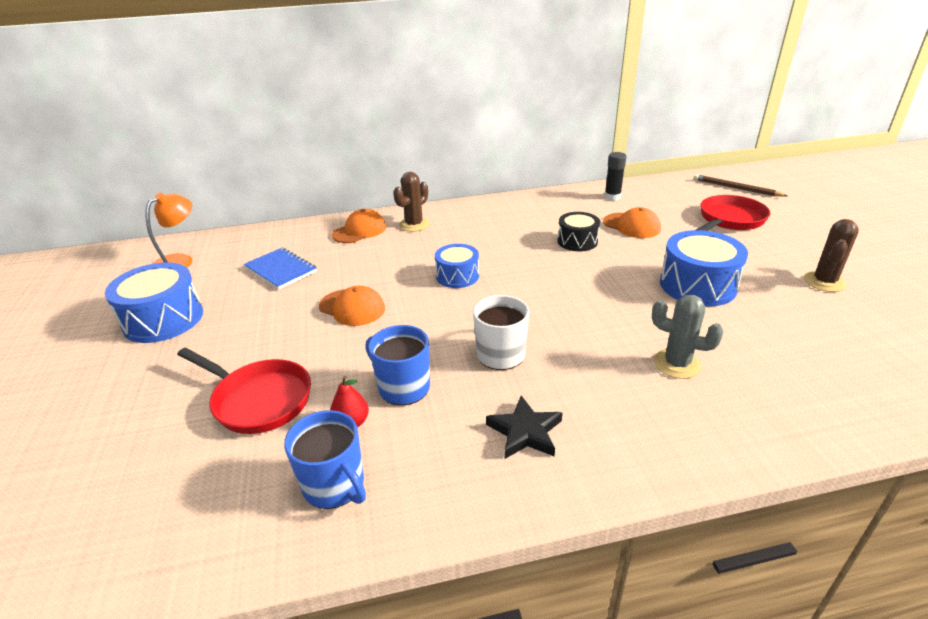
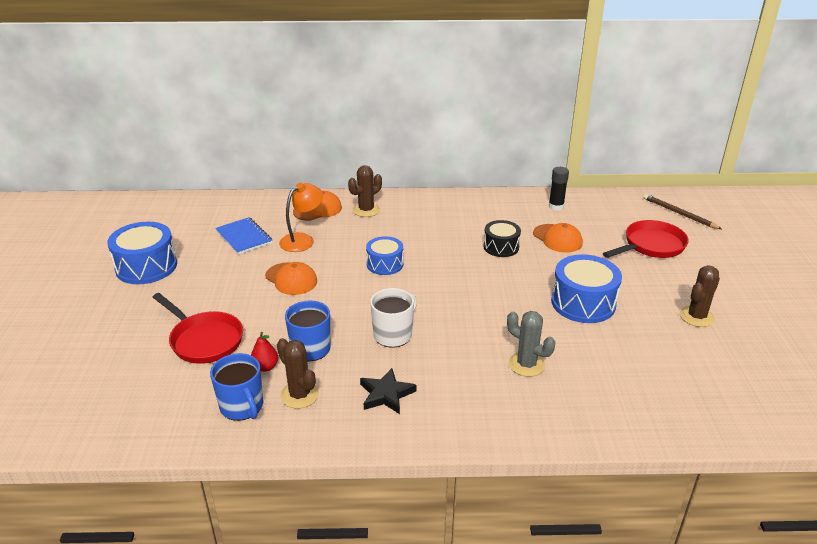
camera: 10 degrees right, 0 degrees up
orange lamp [145,193,192,268] -> orange lamp moved to [279,183,323,252]
none -> brown cactus [277,338,319,409]

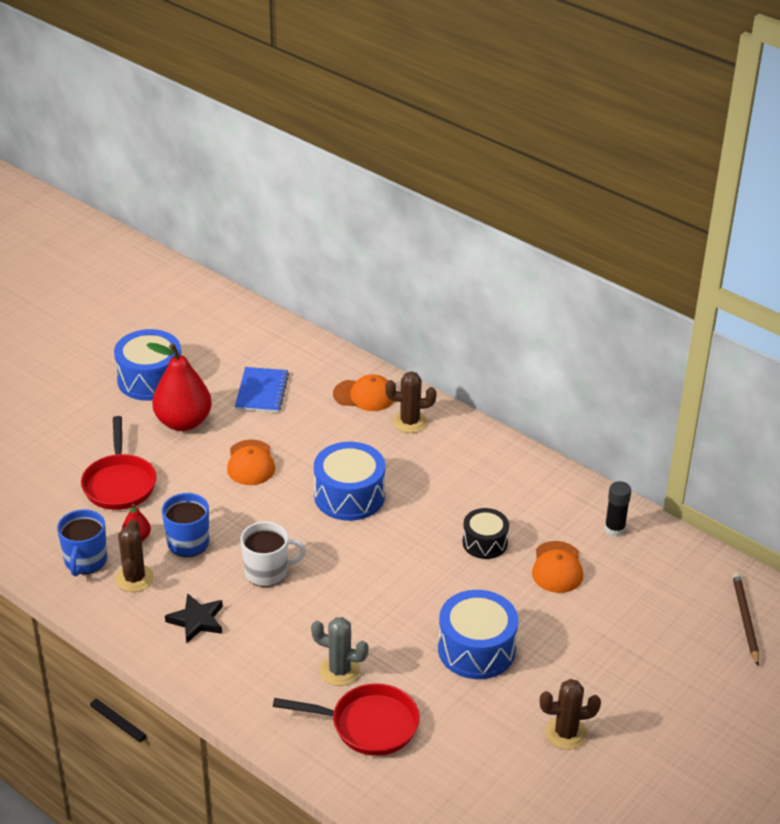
camera: 40 degrees right, 5 degrees up
orange lamp [279,183,323,252] -> none
blue drum [366,236,403,275] -> blue drum [314,442,385,521], size x1.61
grey cactus [507,311,555,377] -> grey cactus turned 60 degrees counterclockwise [311,617,369,686]
red pan [603,220,689,258] -> red pan moved to [273,683,420,756]
none -> red pear [147,343,212,431]

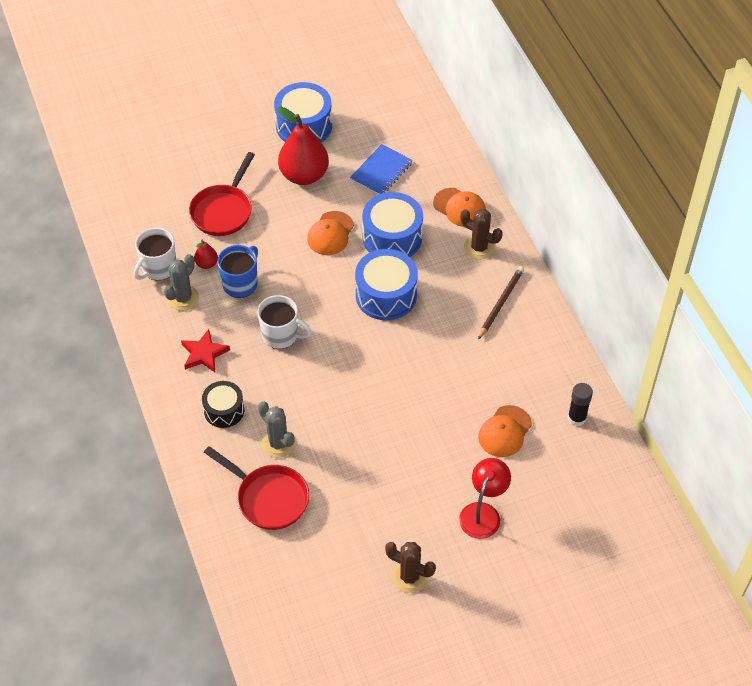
camera: 30 degrees right, 15 degrees up
blue mug [57,509,107,576] -> white mug [134,228,176,280]
brown cactus [115,519,154,592] -> grey cactus [164,254,199,311]
black star [165,593,223,644] -> red star [181,329,230,372]
blue drum [438,590,518,679] -> blue drum moved to [362,192,423,257]
black drum [462,508,509,559] -> black drum moved to [202,381,244,428]
brown pencil [732,572,759,666] -> brown pencil moved to [478,266,524,340]
none -> red lamp [459,458,511,539]

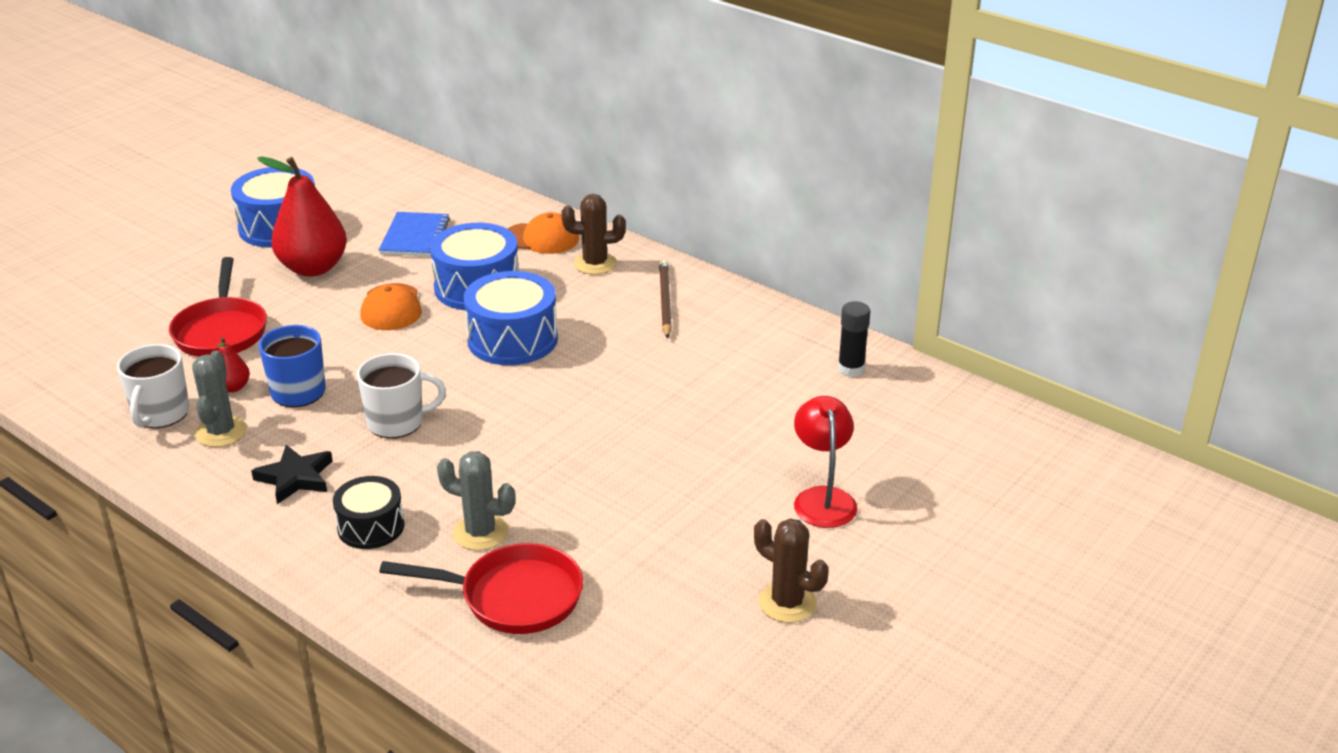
camera: 30 degrees left, 20 degrees down
red star [181,329,230,372] -> black star [251,445,333,504]
brown cactus [385,542,436,593] -> brown cactus turned 45 degrees clockwise [754,518,829,623]
orange cap [478,405,532,457] -> none

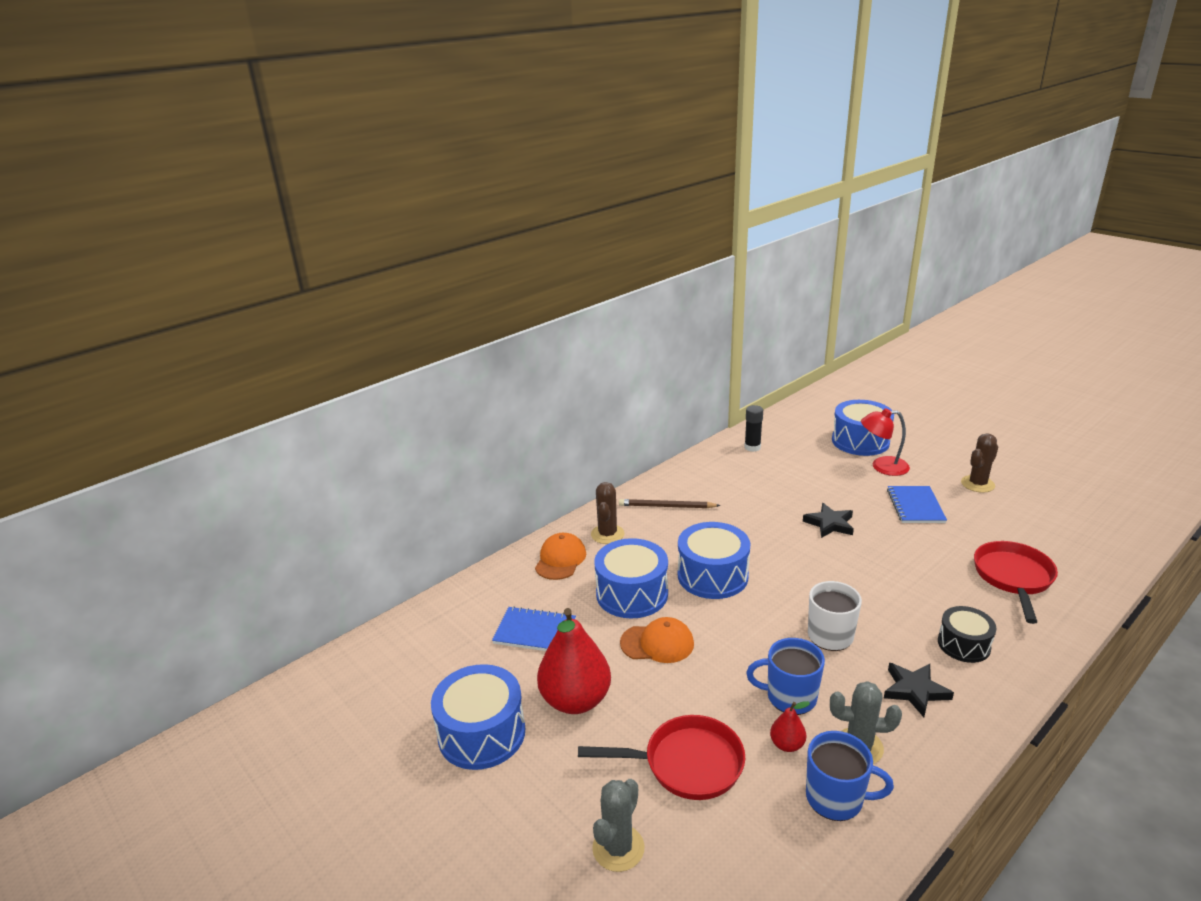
camera: 80 degrees left, 5 degrees down
white mug [117,344,189,428] -> blue mug [806,731,894,821]
grey cactus [437,451,515,551] -> grey cactus moved to [592,779,645,872]
none -> black star [803,503,854,538]
none -> blue drum [832,400,894,456]
none -> blue notebook [887,486,947,523]

